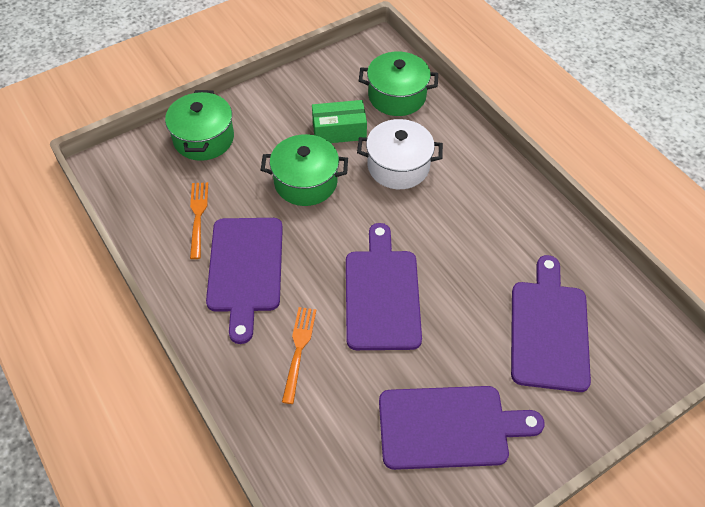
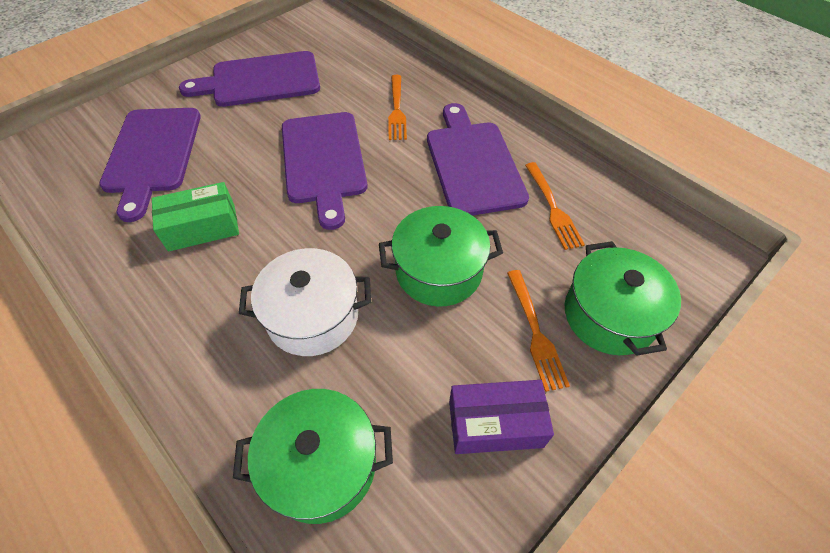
camera: 170 degrees right, 0 degrees up
green box [312,100,367,143] -> green box moved to [152,182,239,252]
none -> purple box [449,380,554,454]
none -> orange fork [507,270,570,392]

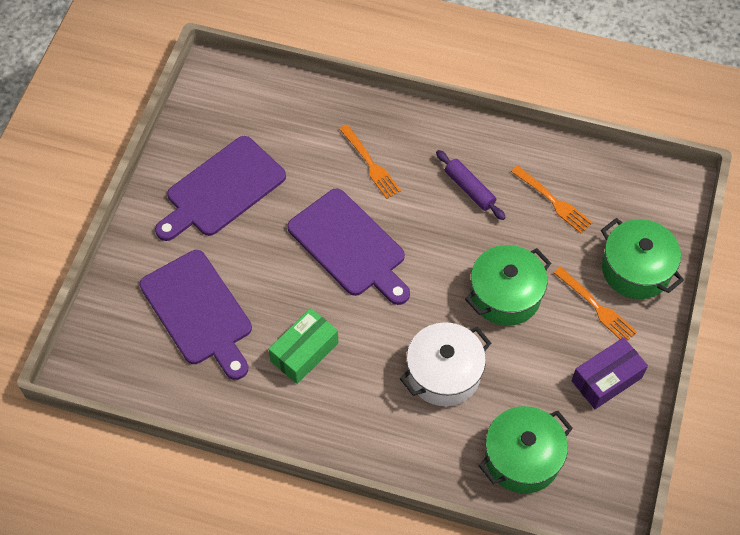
camera: 30 degrees left, 5 degrees up
purple cutting board [427,103,529,216] -> purple rolling pin [436,150,506,220]

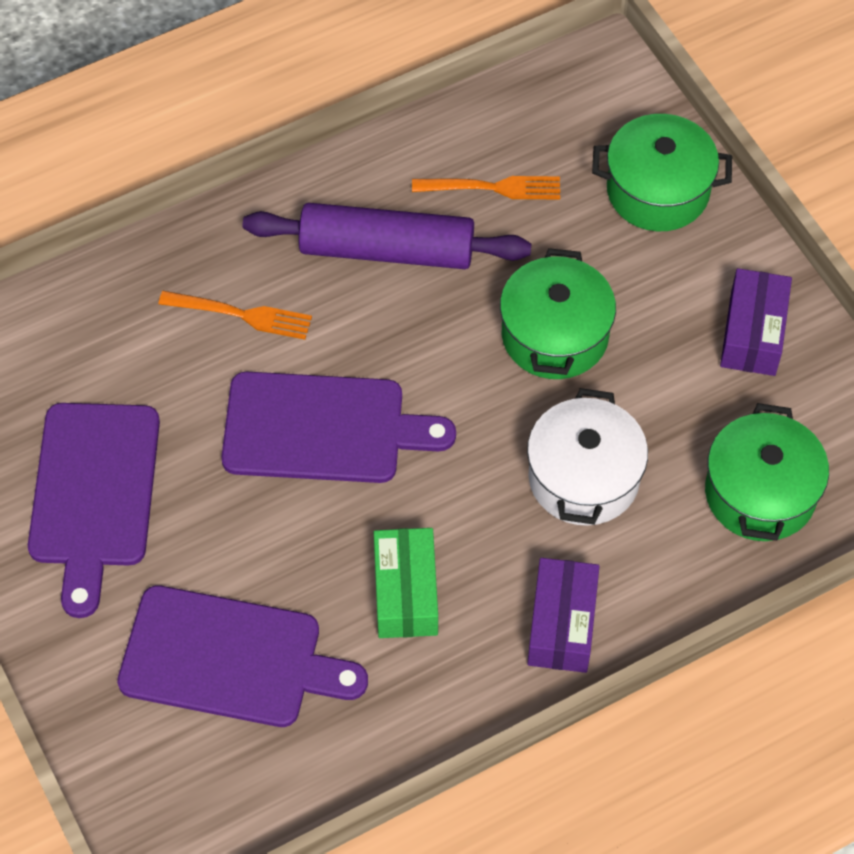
camera: 45 degrees left, 0 degrees up
purple rolling pin [436,150,506,220] -> purple rolling pin [243,203,531,269], size x1.82
orange fork [553,267,637,340] -> none
none -> purple box [527,558,600,673]

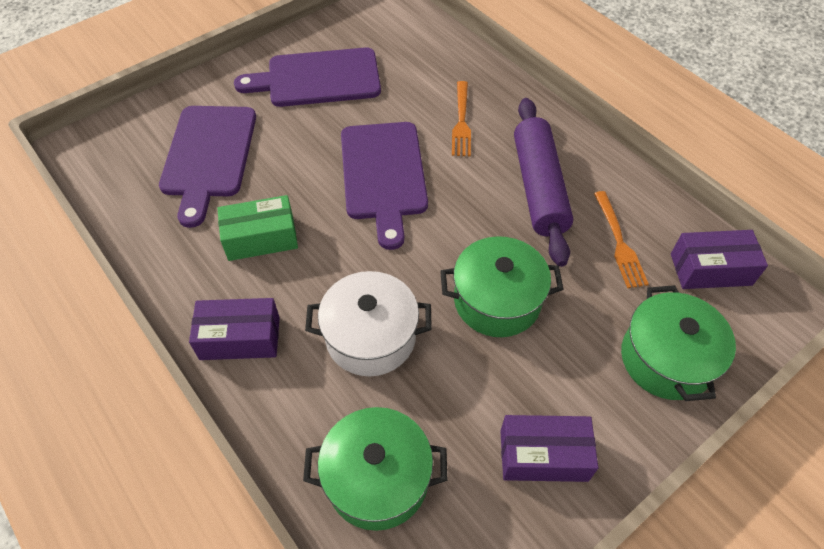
camera: 80 degrees right, 5 degrees down
none -> purple box [671,230,768,289]

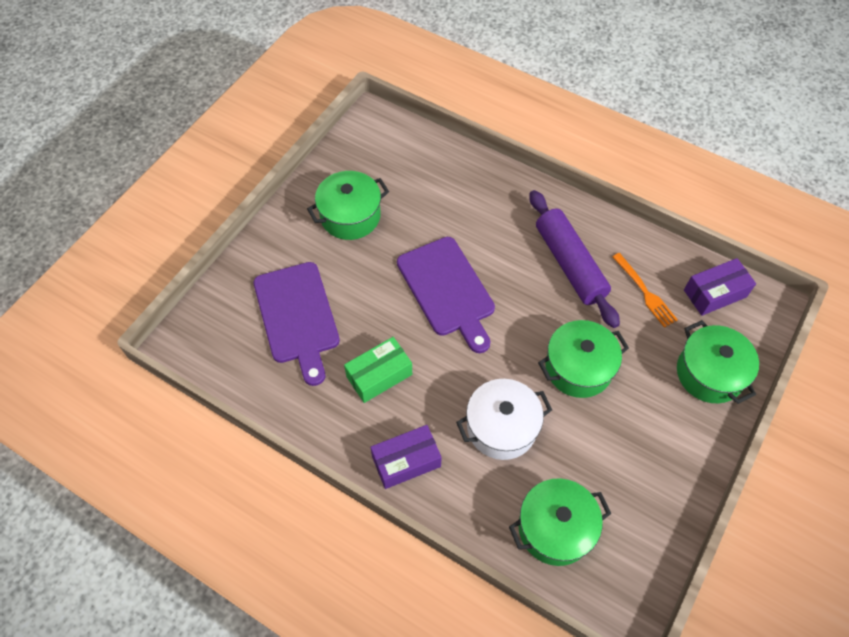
camera: 20 degrees left, 5 degrees up
purple cutting board [234,48,381,107] -> green pot [307,171,389,240]
orange fork [452,81,471,156] -> none
purple box [500,415,598,482] -> none

